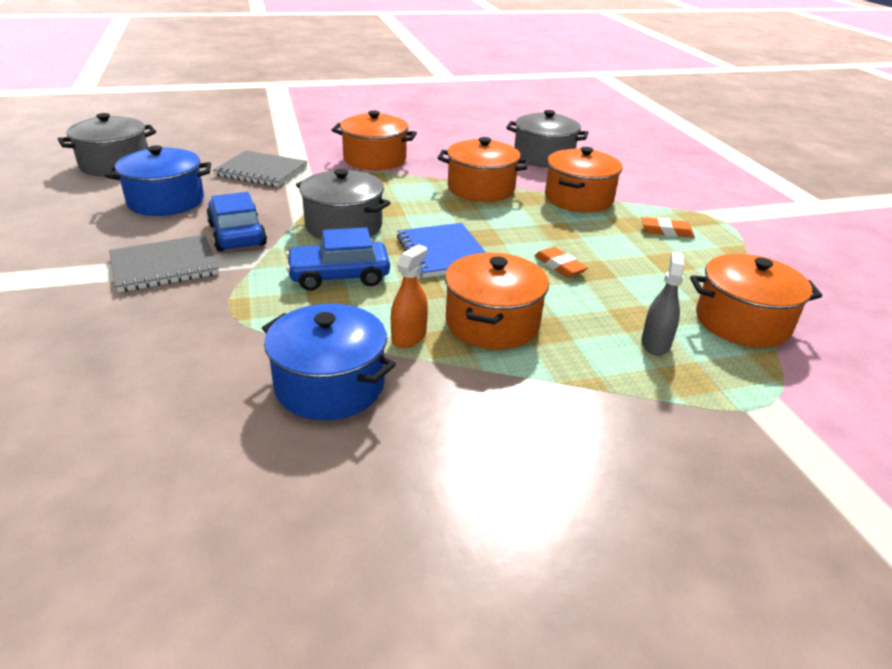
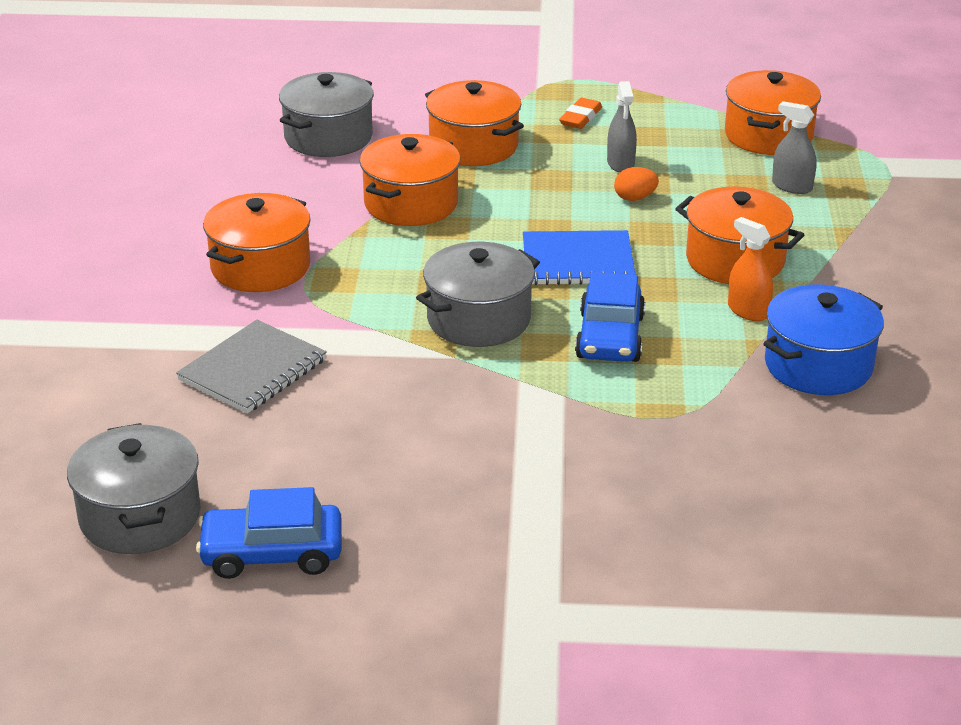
camera: 70 degrees left, 0 degrees up
blue pot [105,145,211,216] -> none
grey notebook [109,235,219,292] -> none
blue car [206,192,267,251] -> blue car moved to [196,487,342,579]
orange eraser [534,247,588,278] -> orange egg [614,167,659,201]
none -> grey spray bottle [607,81,637,172]

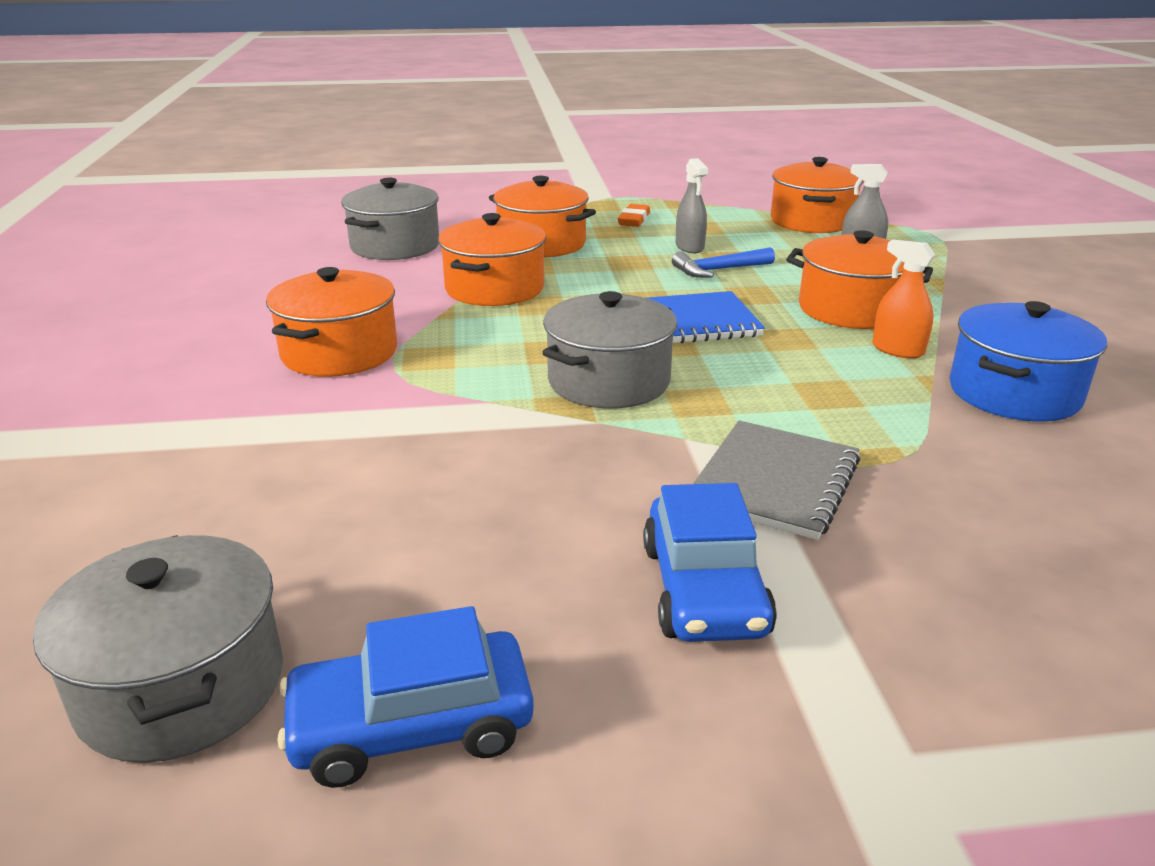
camera: 10 degrees left, 5 degrees down
grey notebook [176,320,327,414] -> grey notebook moved to [693,420,860,540]
blue car [575,272,645,362] -> blue car moved to [643,483,777,642]
orange egg [614,167,659,201] -> blue hammer [672,247,775,278]

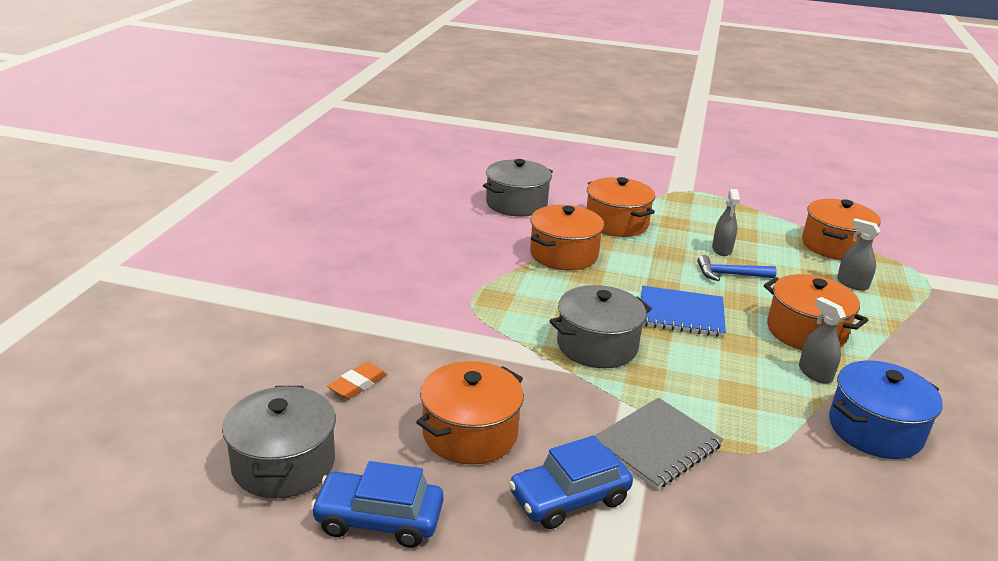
camera: 20 degrees right, 0 degrees up
orange pot [266,267,397,377] -> orange pot moved to [416,361,524,465]
orange eraser [618,204,650,227] -> orange eraser moved to [327,362,387,399]
blue car [643,483,777,642] -> blue car turned 45 degrees clockwise [509,435,633,529]
orange spray bottle [872,240,935,359] -> grey spray bottle [799,297,846,384]

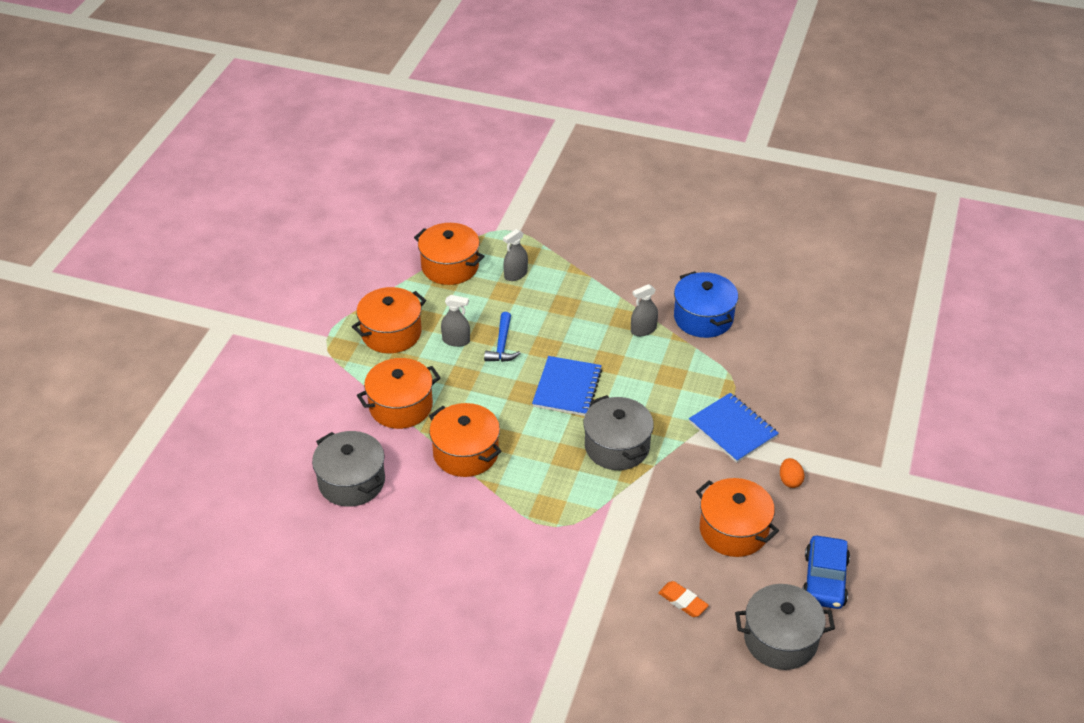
camera: 85 degrees left, 15 degrees up
blue car [509,435,633,529] -> orange egg [780,458,804,488]
grey notebook [595,398,724,490] -> blue notebook [689,393,779,463]
orange pot [764,274,868,350] -> orange pot moved to [352,287,426,353]

